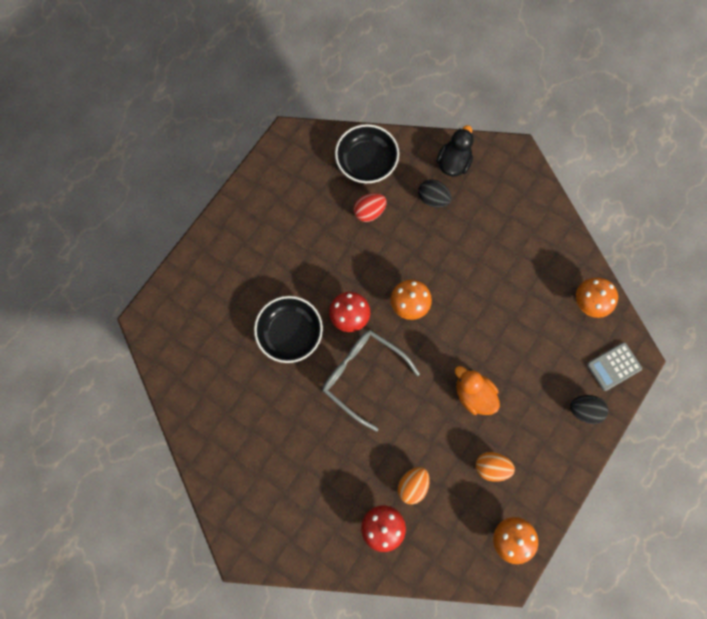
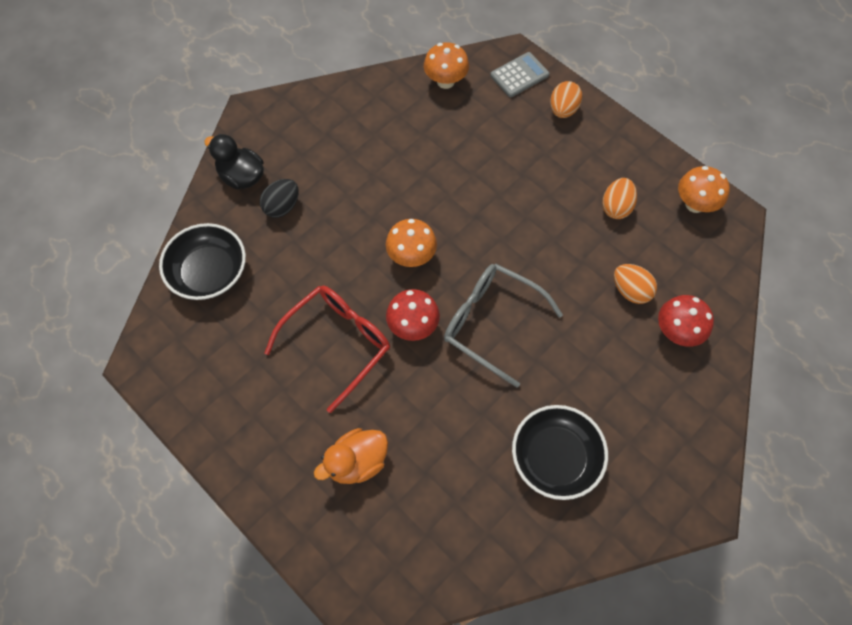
camera: 80 degrees left, 10 degrees down
black bowl [254,296,323,363] -> black bowl moved to [512,405,608,500]
grey glasses [323,330,420,431] -> grey glasses turned 75 degrees clockwise [444,264,563,387]
red egg [353,193,386,222] -> none
orange duck [455,366,500,415] -> orange duck moved to [314,428,388,484]
black egg [570,395,608,424] -> orange egg [550,81,582,118]
grey calculator [587,342,642,391] -> grey calculator turned 105 degrees counterclockwise [490,52,550,97]
none -> red glasses [264,286,390,413]

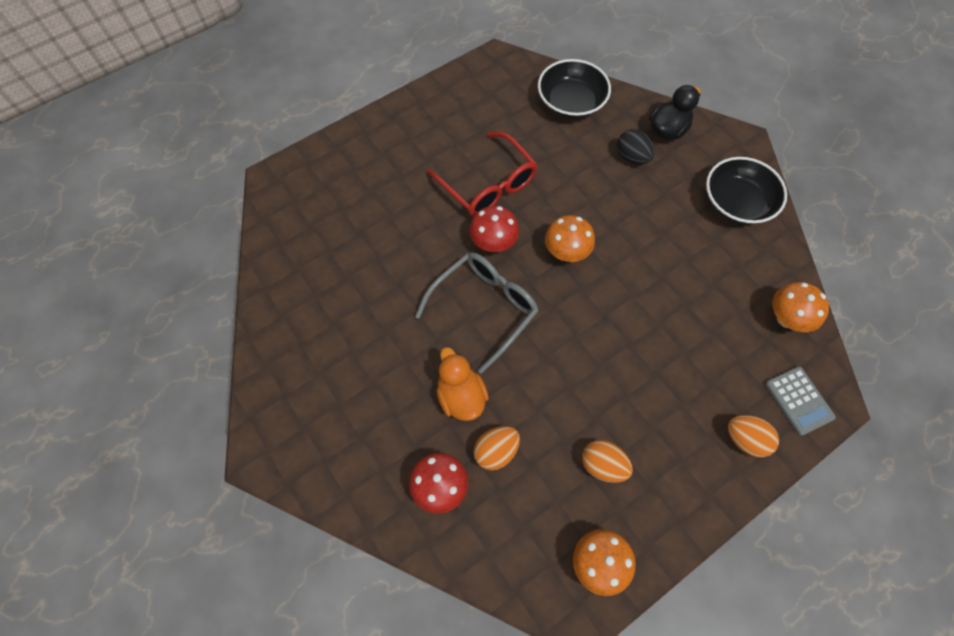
camera: 100 degrees right, 0 degrees up
orange duck [314,428,388,484] -> orange duck moved to [437,347,489,421]
black bowl [512,405,608,500] -> black bowl moved to [706,157,787,225]

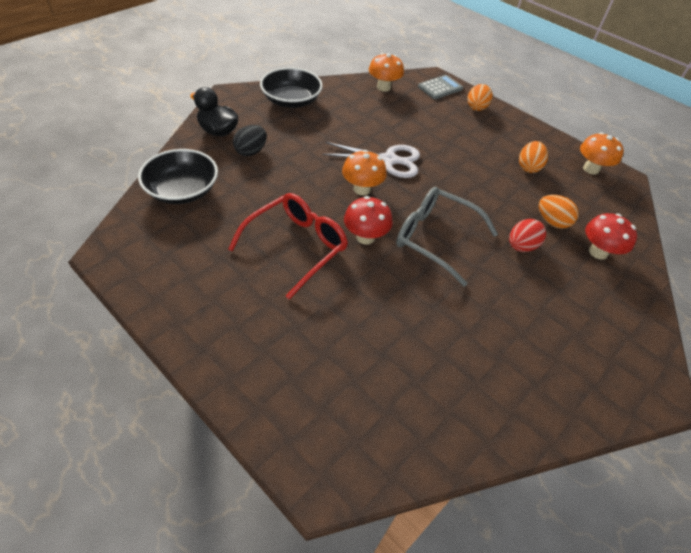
camera: 105 degrees left, 15 degrees down
orange duck [437,347,489,421] -> red egg [509,219,546,252]
none -> white scissors [322,142,420,178]

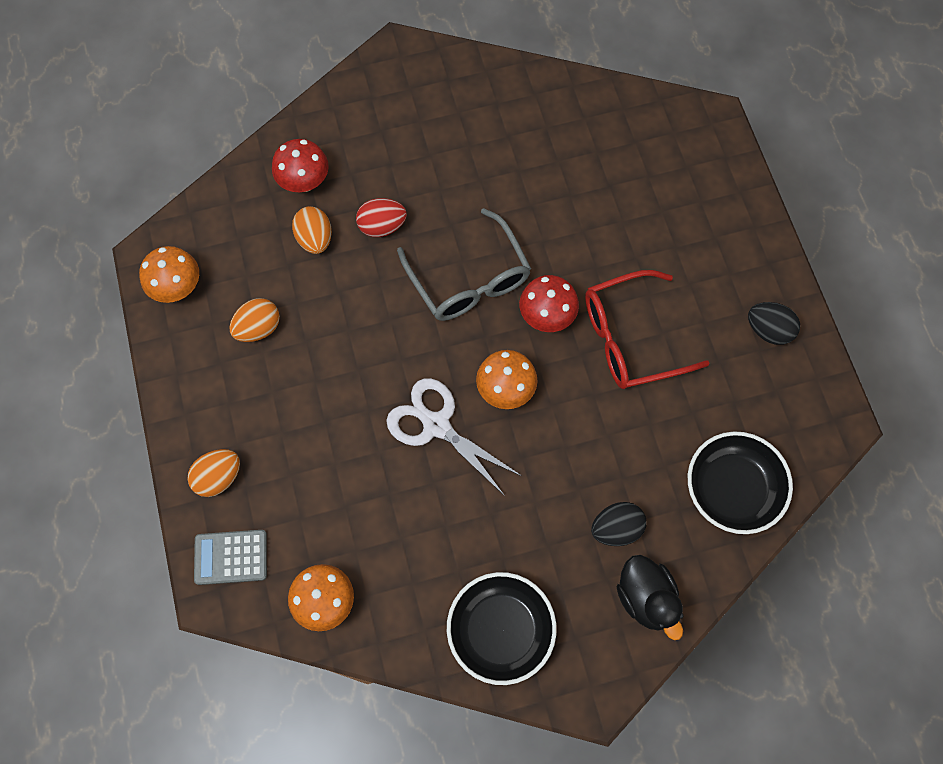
camera: 145 degrees left, 20 degrees up
none -> black egg [748,302,800,345]

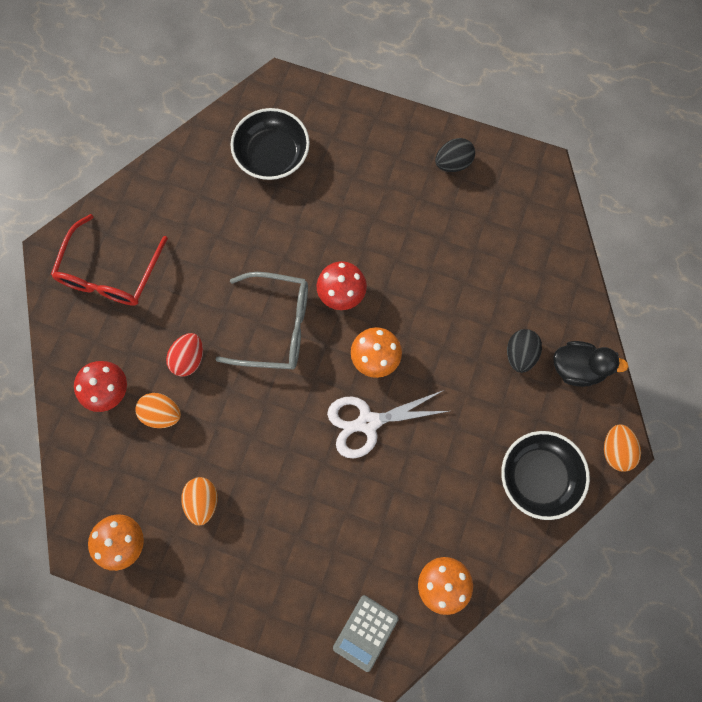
camera: 55 degrees left, 5 degrees up
orange egg [187,449,240,497] -> orange egg moved to [604,424,641,472]
red glasses [585,270,710,389] -> red glasses moved to [51,214,168,306]
black bowl [688,431,793,534] -> black bowl moved to [230,108,310,180]

